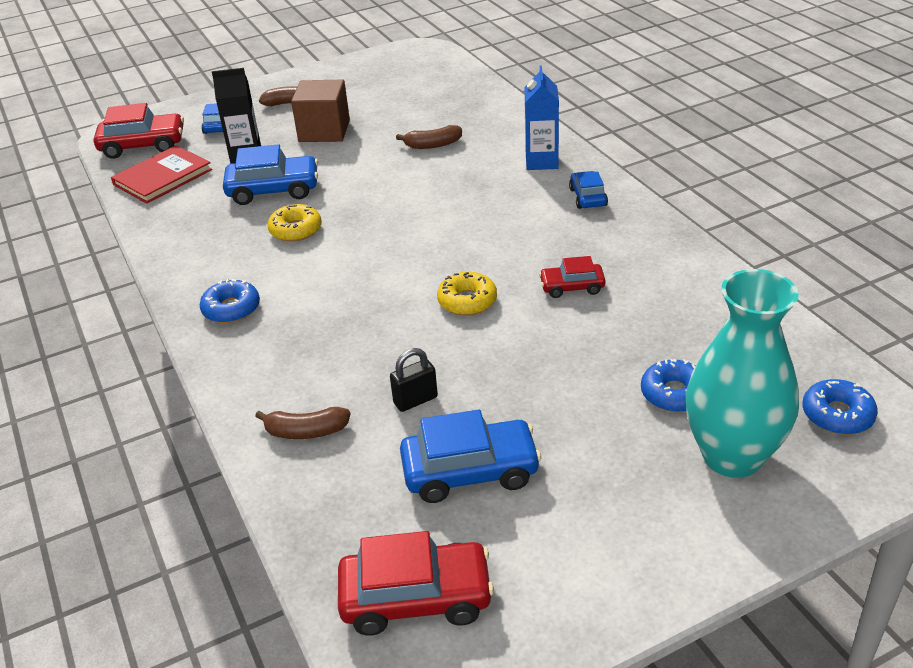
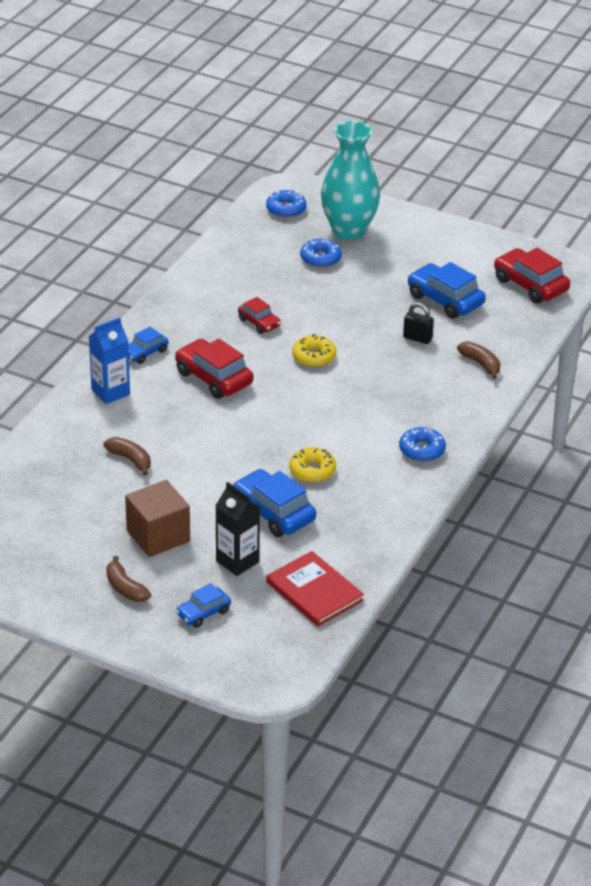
camera: 130 degrees left, 0 degrees up
red car [94,103,184,159] -> red car moved to [175,339,253,399]
red book [111,145,212,204] -> red book turned 45 degrees clockwise [266,551,364,626]

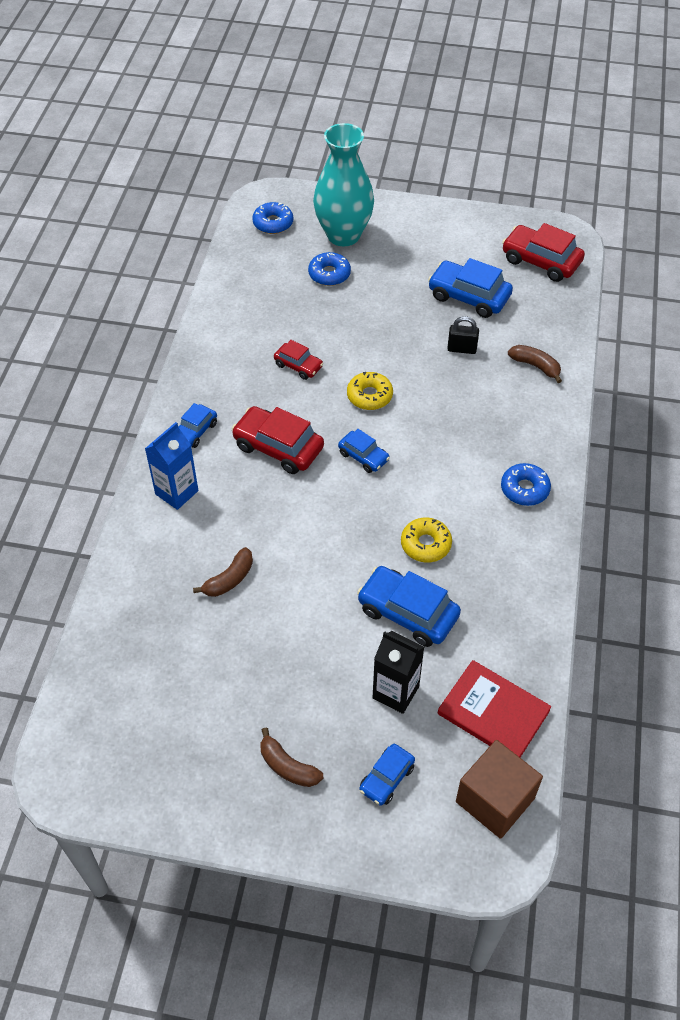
camera: 15 degrees left, 15 degrees up
brown banana [104,437,151,476] -> brown banana turned 105 degrees clockwise [193,547,253,597]
brown cube [125,480,190,557] -> brown cube moved to [456,740,543,839]
none -> blue car [338,429,390,473]

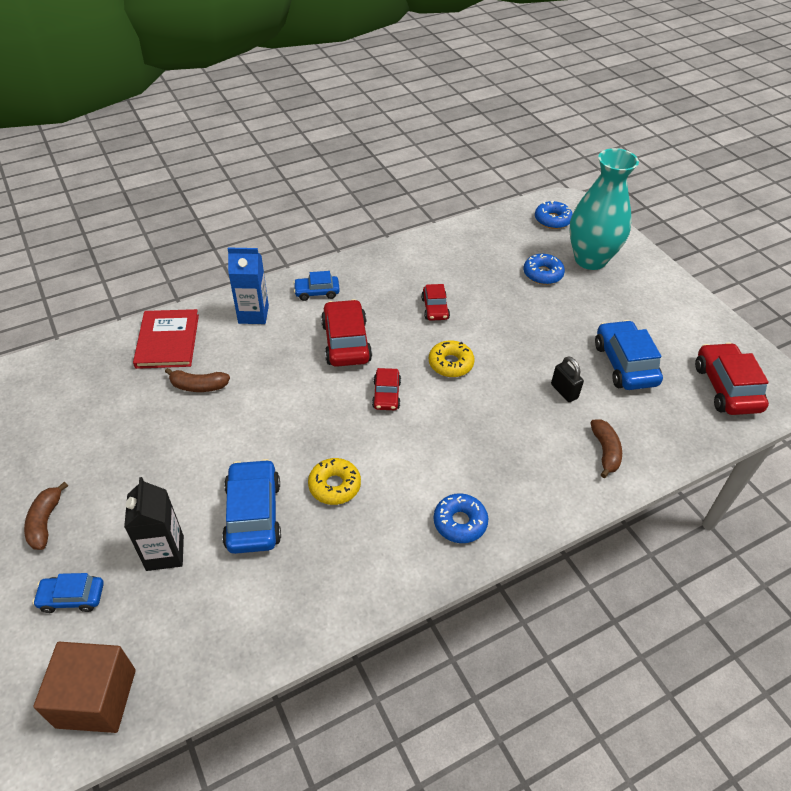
camera: 50 degrees right, 5 degrees down
blue car [338,429,390,473] -> red car [372,368,401,410]
red book [438,660,551,758] -> red book moved to [133,309,199,369]

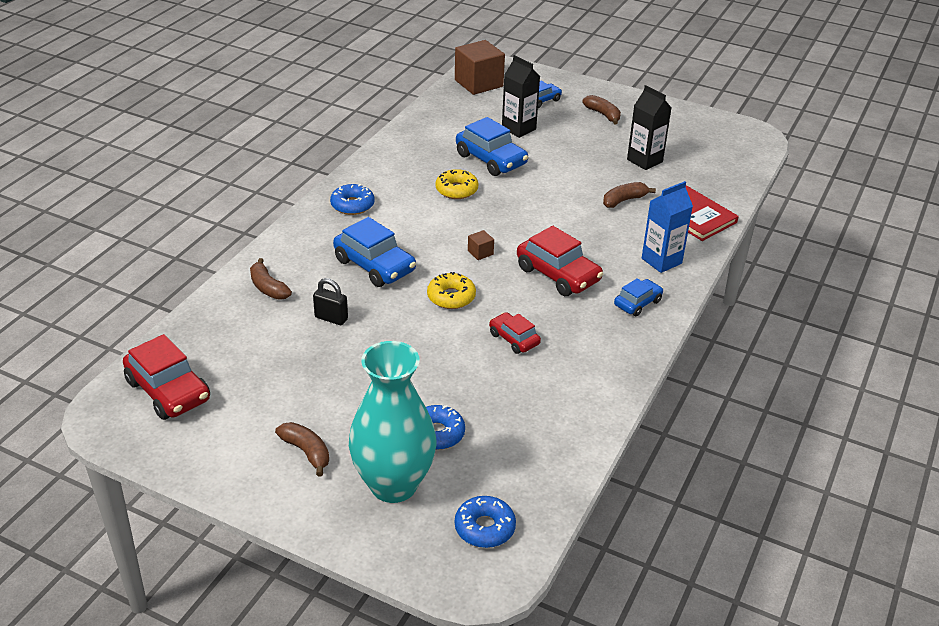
camera: 145 degrees right, 10 degrees down
red car [372,368,401,410] -> brown cube [468,230,494,260]
blue car [595,320,663,390] -> blue car moved to [333,217,416,287]
none -> brown banana [275,422,329,476]
none -> black carton [627,85,671,170]

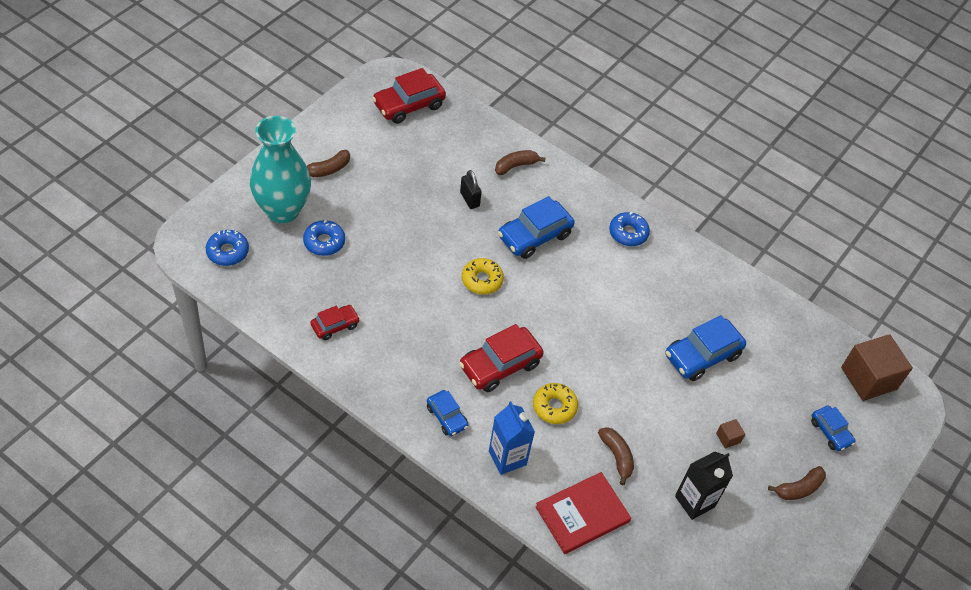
camera: 95 degrees right, 15 degrees up
black padlock [313,278,348,325] -> black padlock turned 60 degrees counterclockwise [460,170,482,209]
yellow donut [436,169,478,199] -> yellow donut moved to [533,383,578,424]
brown cube [468,230,494,260] -> brown cube moved to [716,419,745,449]
red car [489,312,541,354] -> red car moved to [310,305,360,340]
black carton [502,55,540,138] -> none

